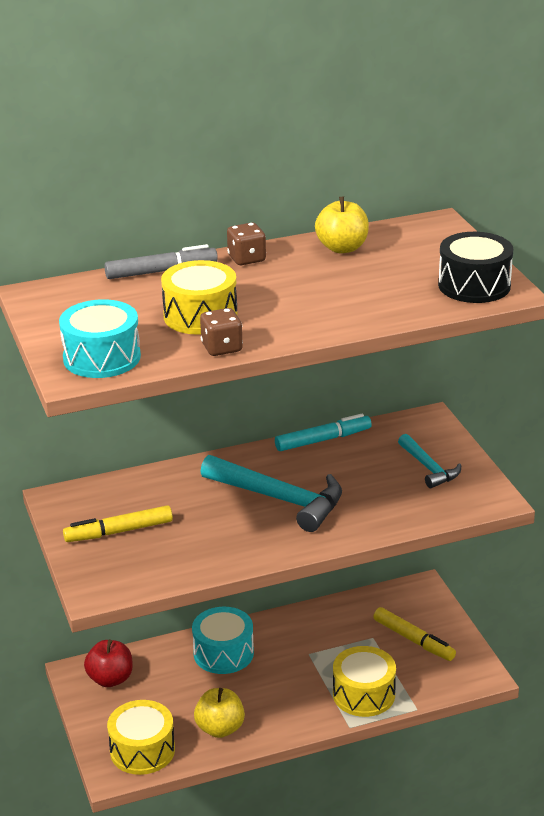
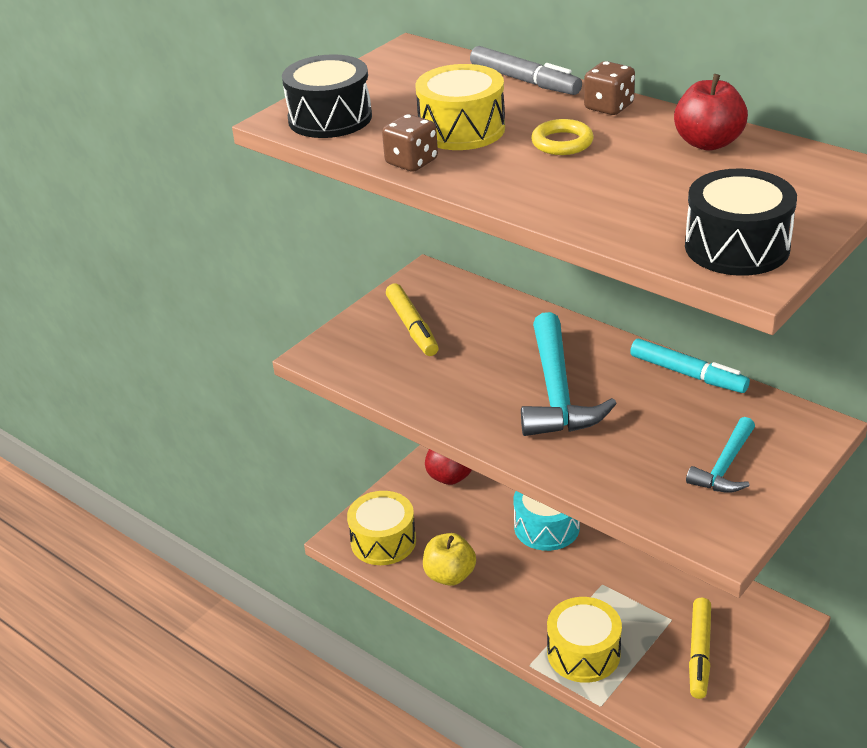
camera: 60 degrees right, 5 degrees up
turquoise drum [59,299,141,378] -> black drum [282,54,372,138]
yellow marker [63,505,173,542] -> yellow marker turned 150 degrees counterclockwise [386,283,439,356]
yellow apple [315,196,369,253] -> red apple [674,74,748,151]
none -> yellow ring [531,119,594,155]

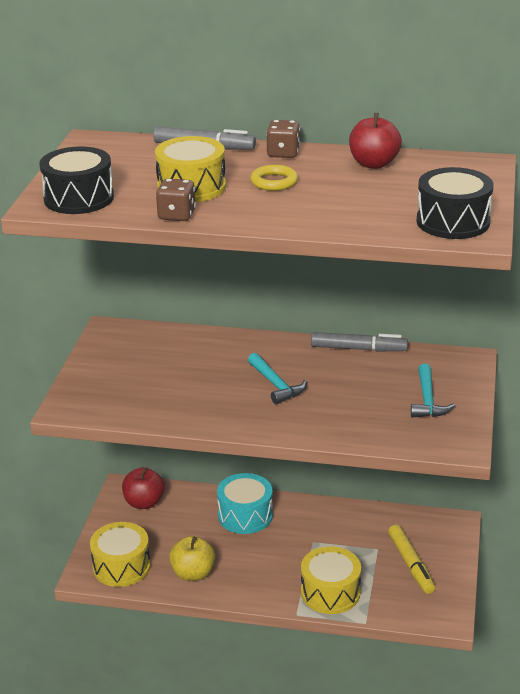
camera: 30 degrees left, 5 degrees down
yellow marker [386,283,439,356] -> none
turquoise hammer [521,312,617,436] -> turquoise hammer [248,353,307,404], size x0.57
turquoise marker [630,339,750,393] -> grey marker [311,332,408,352]

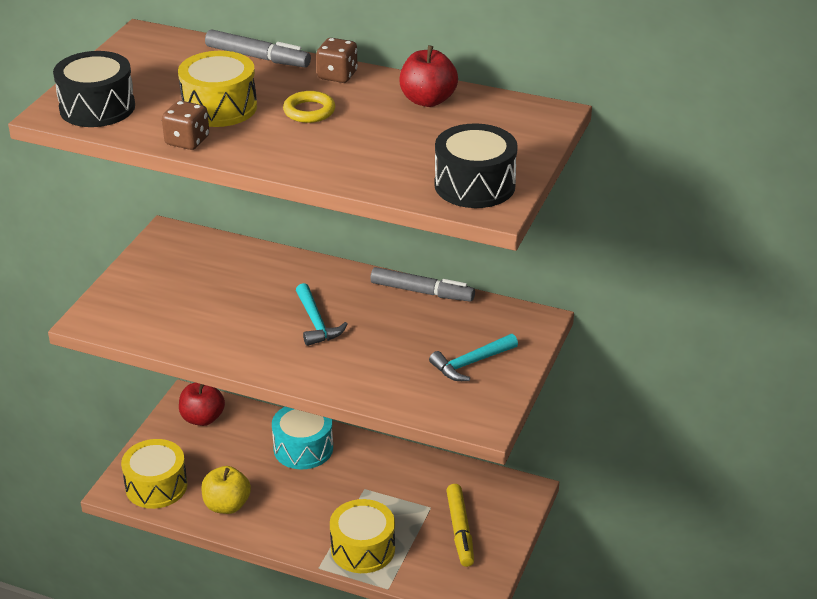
camera: 10 degrees right, 5 degrees up
turquoise hammer [411,364,455,417] -> turquoise hammer turned 45 degrees clockwise [429,334,518,381]

